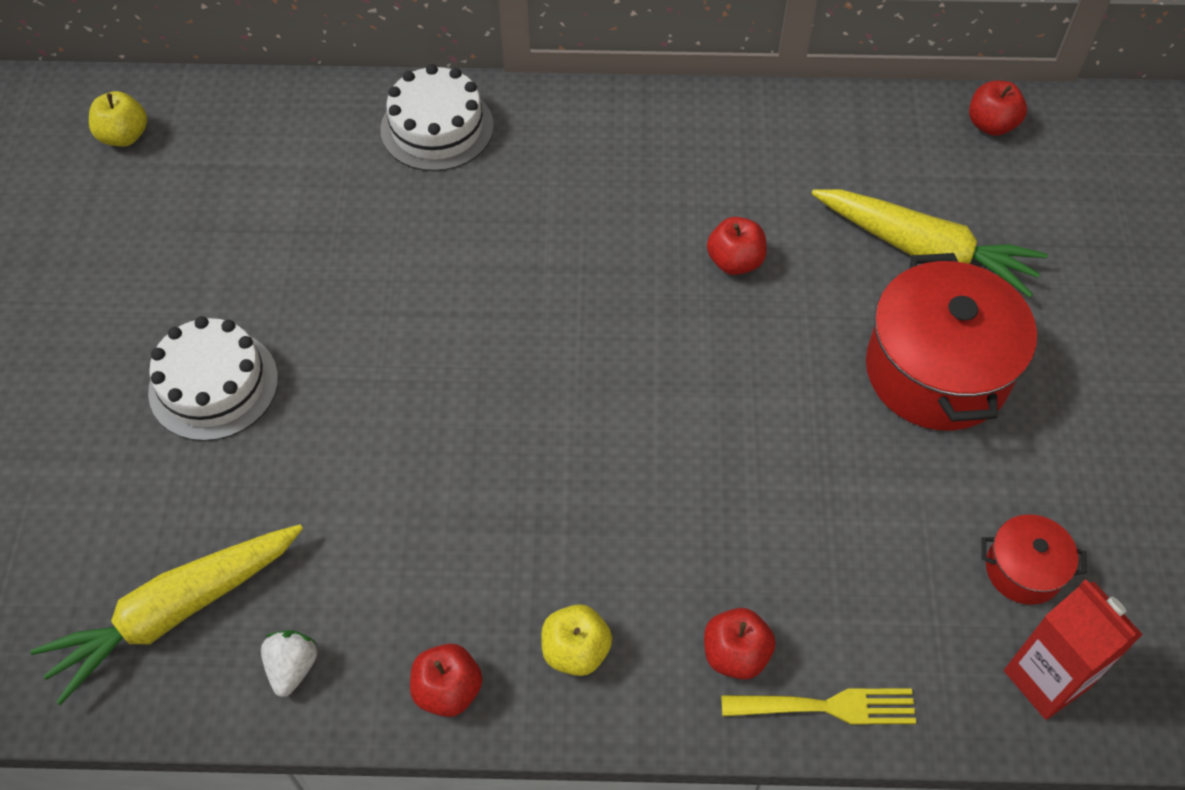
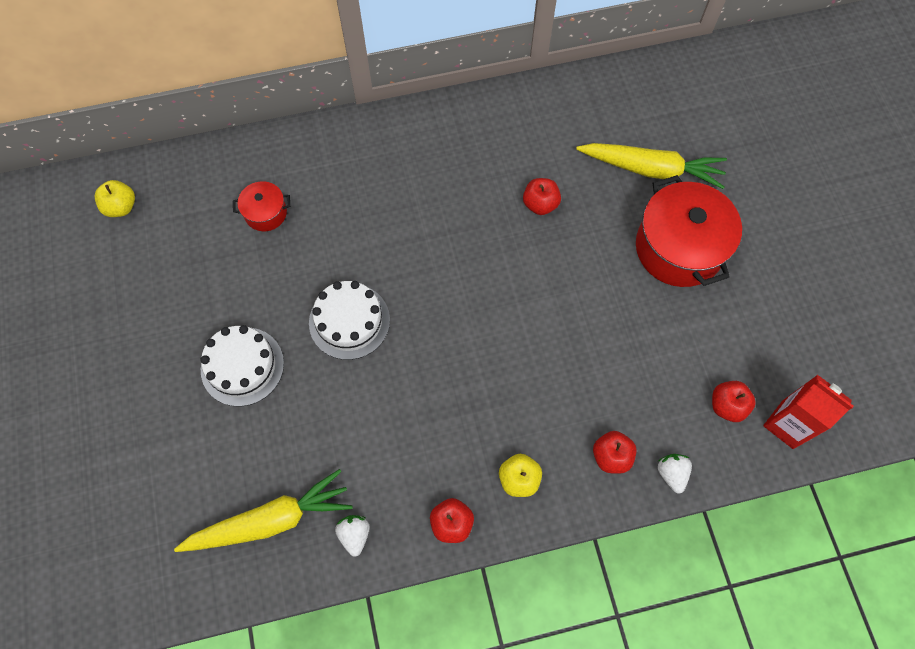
camera: 15 degrees left, 10 degrees up
yellow carrot [30,524,303,705] -> yellow carrot turned 150 degrees counterclockwise [174,469,353,552]
white cake [380,64,494,171] -> white cake moved to [309,281,390,360]
yellow fork [721,688,916,724] -> white strawberry [658,454,692,493]
red apple [969,81,1027,136] -> red apple moved to [712,381,756,422]
red pot [981,514,1087,605] -> red pot moved to [233,181,290,231]

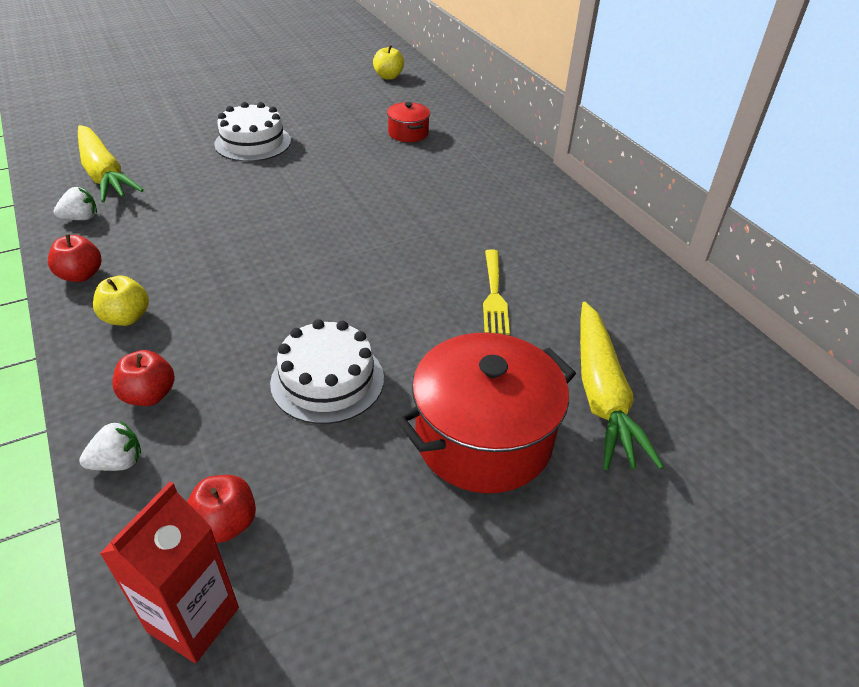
camera: 75 degrees right, 25 degrees down
white cake [309,281,390,360] -> white cake moved to [270,319,384,424]
red apple [523,178,561,215] -> yellow fork [483,249,510,335]

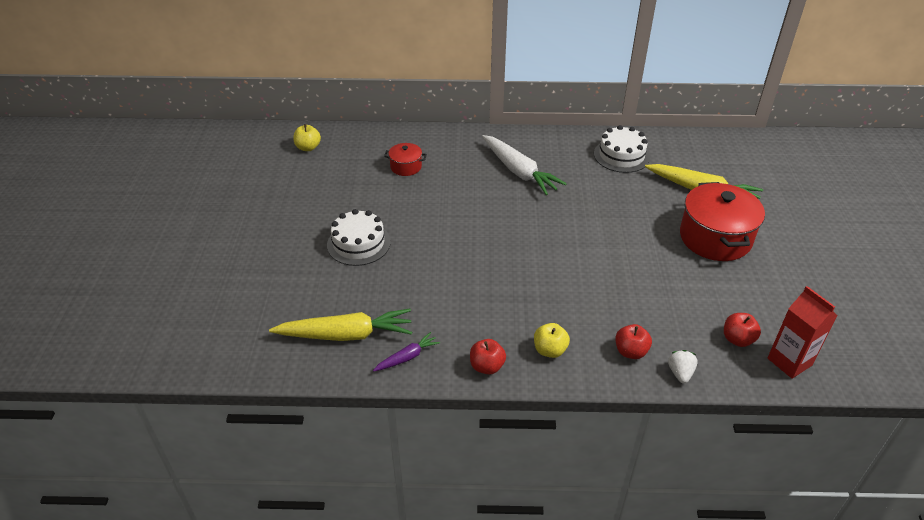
camera: 60 degrees left, 0 degrees up
white strawberry [54,187,97,220] -> purple carrot [373,332,440,372]
white cake [270,319,384,424] -> white cake moved to [594,125,650,173]
yellow fork [483,249,510,335] -> none
none -> white carrot [482,135,567,195]

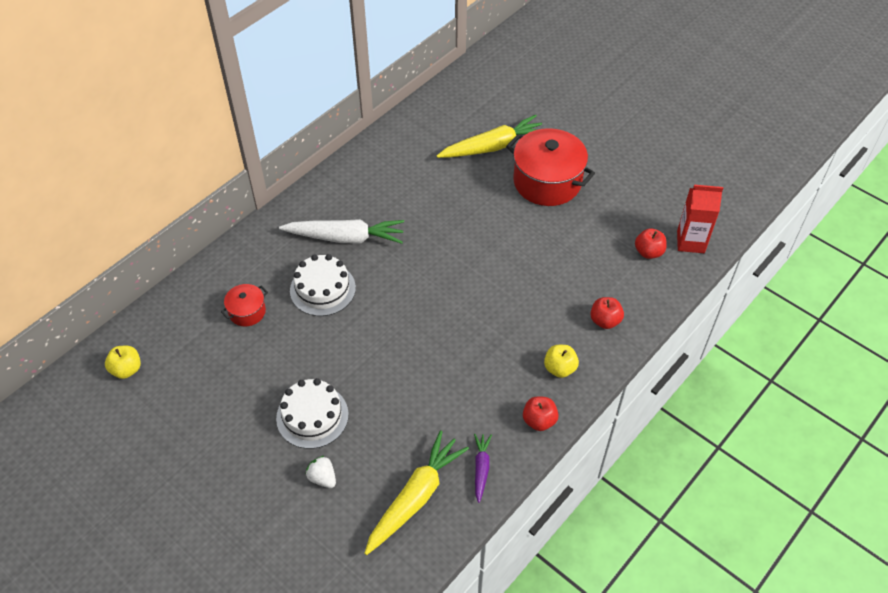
camera: 50 degrees left, 10 degrees up
white cake [594,125,650,173] -> white cake moved to [290,254,356,316]
white strawberry [668,350,698,383] -> white strawberry moved to [305,456,336,488]

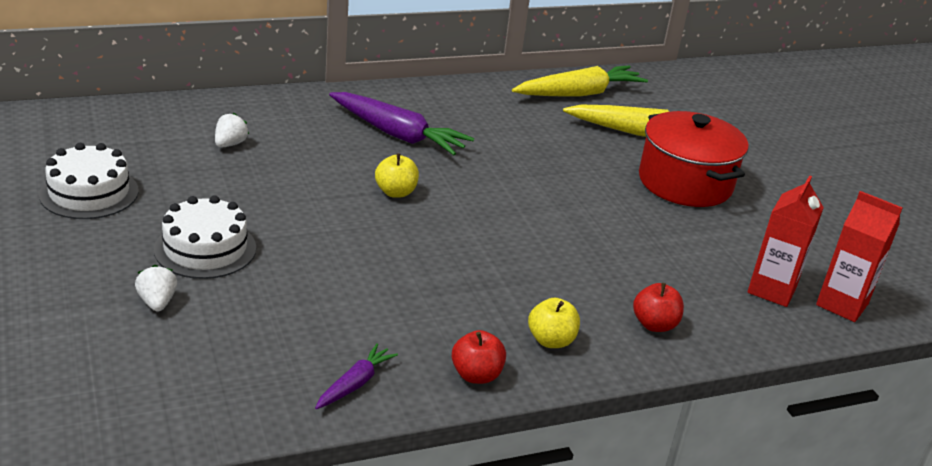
camera: 25 degrees right, 20 degrees down
yellow apple [105,345,141,379] -> yellow apple moved to [375,153,419,198]
red pot [221,284,268,327] -> white strawberry [215,113,249,148]
white carrot [279,219,404,244] -> purple carrot [329,92,474,155]
white cake [290,254,356,316] -> white cake moved to [39,143,139,219]
yellow carrot [364,430,469,555] -> yellow carrot moved to [512,66,648,97]
red apple [635,228,667,259] -> red carton [747,175,824,307]

